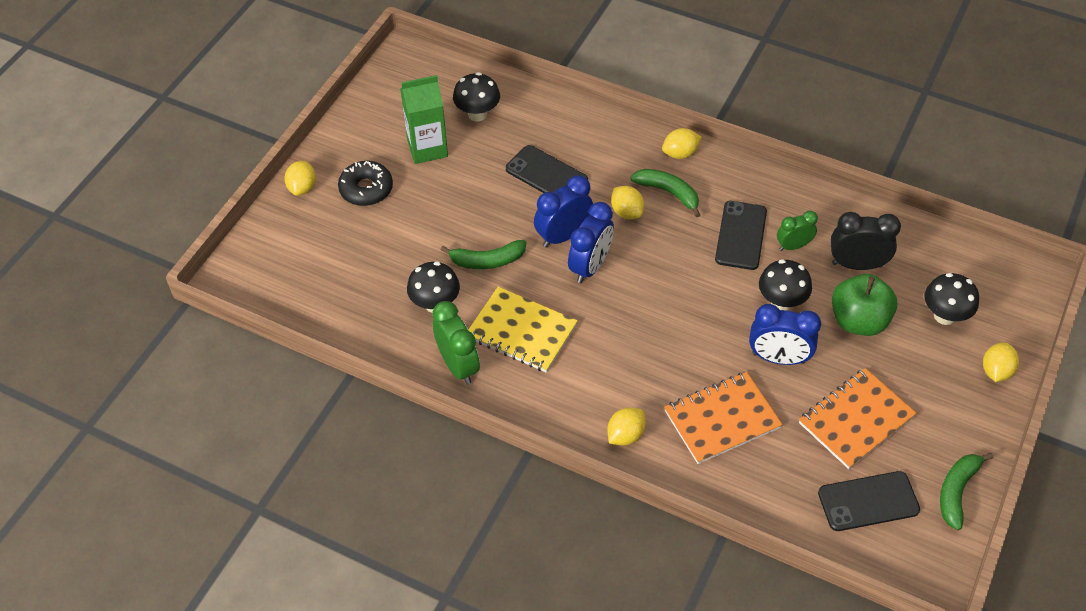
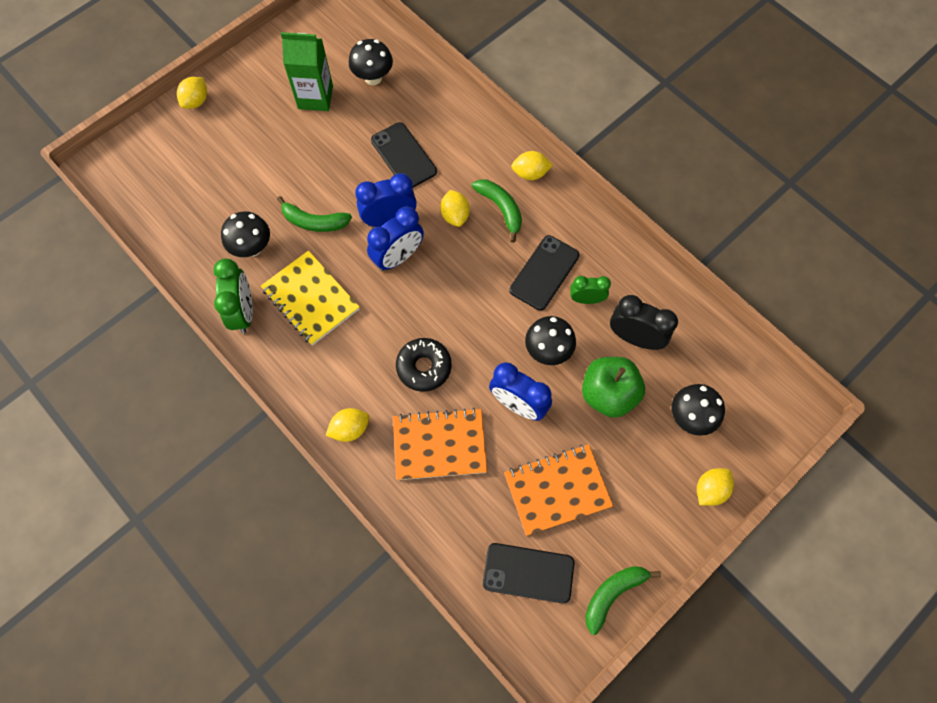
camera: 20 degrees right, 15 degrees up
black donut [338,161,393,206] -> black donut moved to [396,338,452,392]

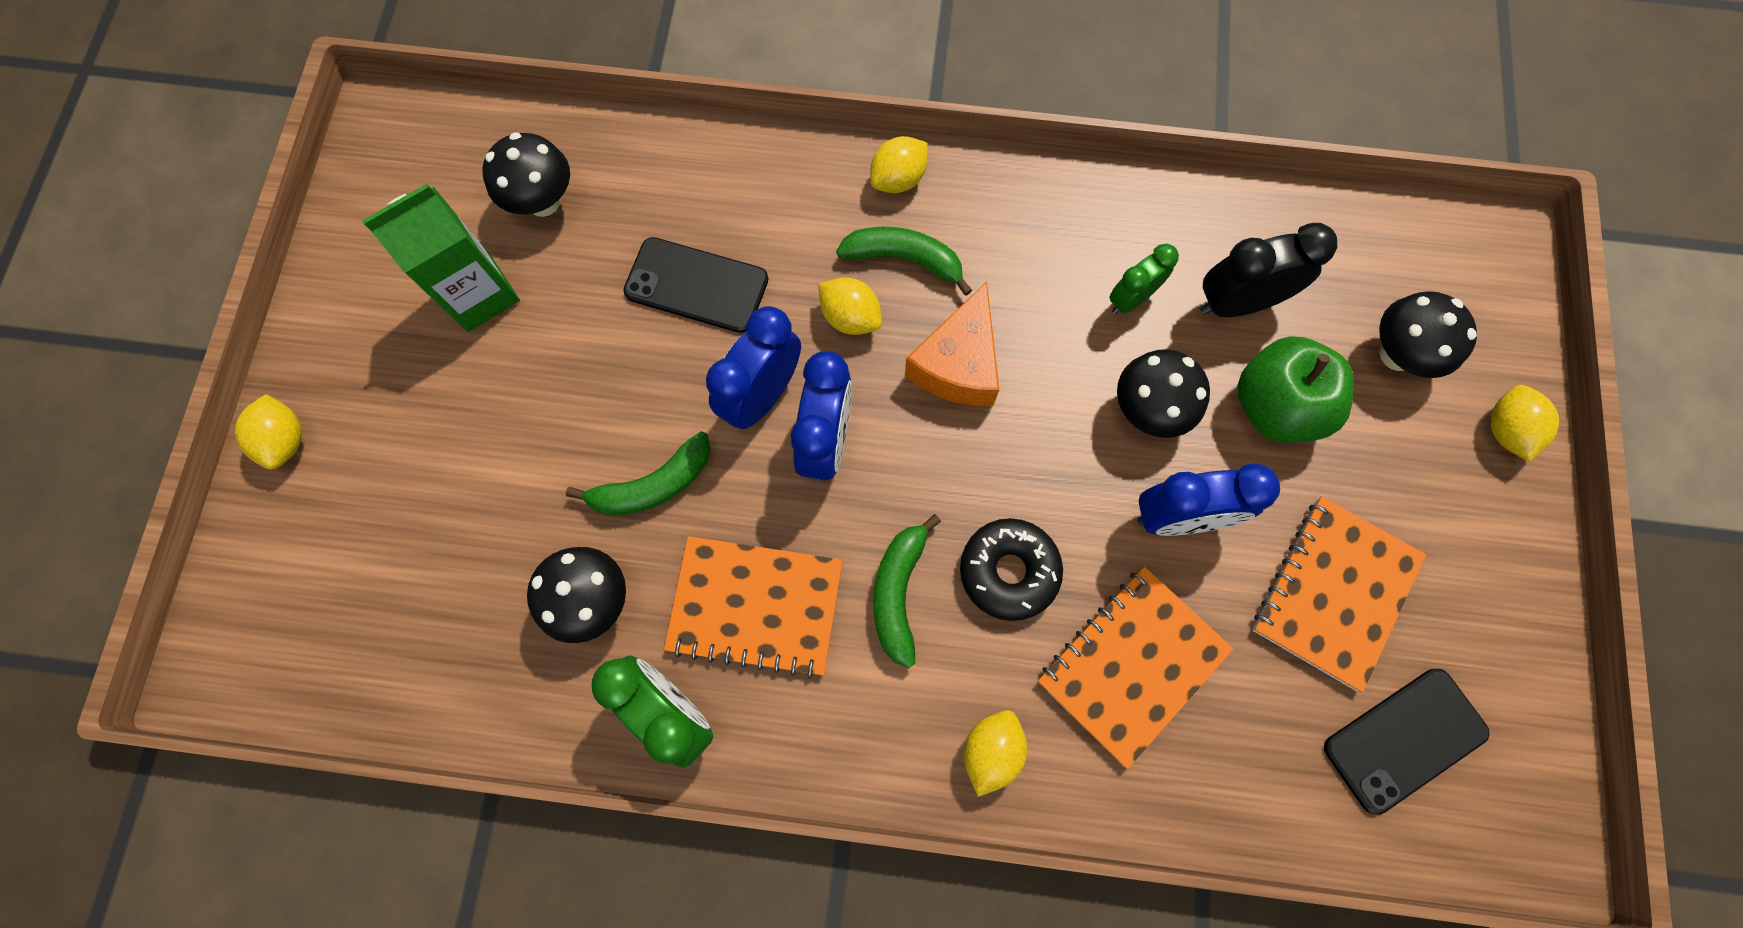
camera: 40 degrees left, 5 degrees up
yellow notebook [261,251,359,346] -> orange notebook [664,536,843,678]
black phone [509,235,579,310] -> none
green banana [585,566,661,635] -> green banana moved to [873,514,941,668]
none -> orange cheese [905,282,1000,406]

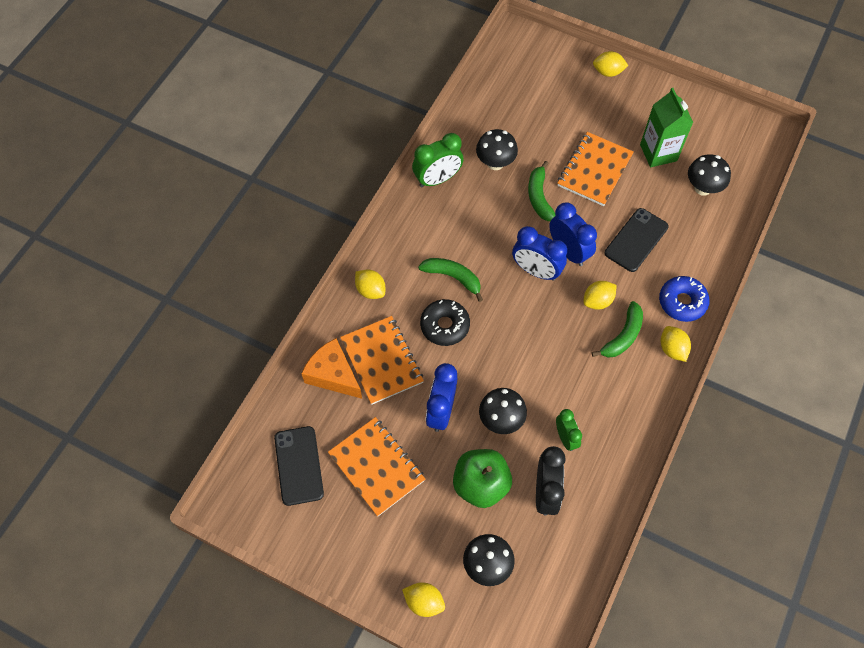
camera: 110 degrees right, 10 degrees down
orange notebook [664,536,843,678] -> orange notebook moved to [557,132,634,206]
orange cheese [905,282,1000,406] -> orange cheese moved to [301,338,362,399]
none -> blue donut [659,276,710,322]

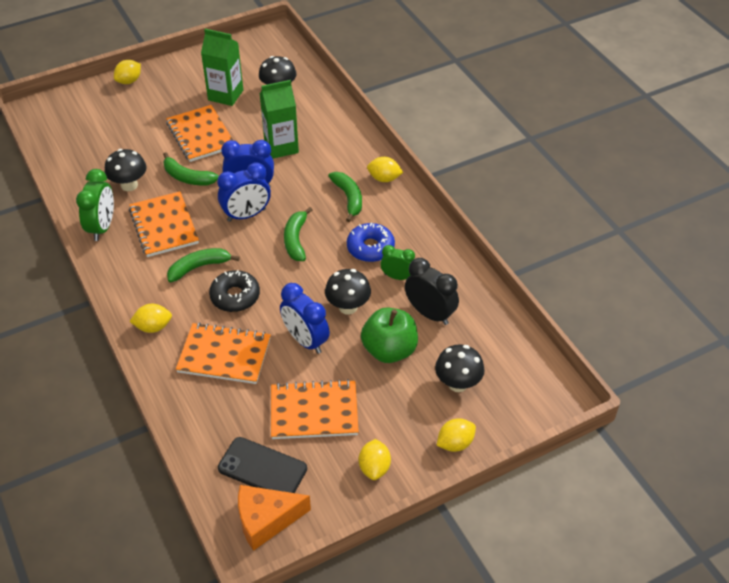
camera: 55 degrees left, 15 degrees down
orange cheese [301,338,362,399] -> orange cheese moved to [238,485,311,551]
yellow lemon [583,281,617,310] -> yellow lemon moved to [359,439,391,480]
black phone [605,208,668,272] -> green carton [260,80,299,159]
blue donut [659,276,710,322] -> blue donut moved to [347,223,395,262]
none -> orange notebook [129,192,199,257]
none -> green banana [284,207,312,261]

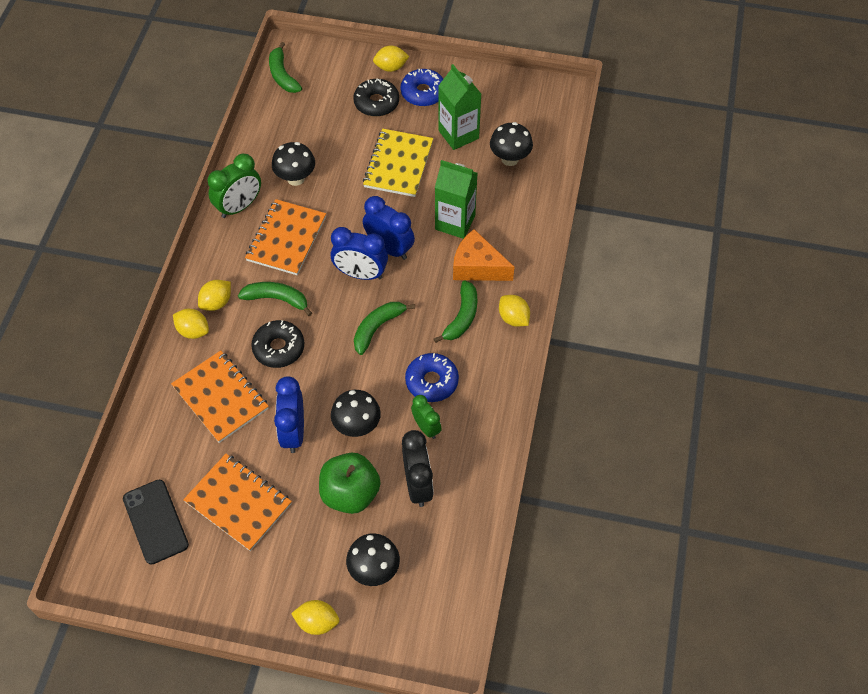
camera: 40 degrees right, 10 degrees up
green banana [163,152,219,185] -> green banana moved to [269,42,302,93]
orange notebook [166,105,234,162] -> yellow notebook [363,129,433,197]
orange cheese [238,485,311,551] -> orange cheese moved to [453,229,514,281]
yellow lemon [359,439,391,480] -> yellow lemon moved to [198,280,231,311]
none -> black donut [353,79,399,117]
none -> blue donut [401,69,443,106]

